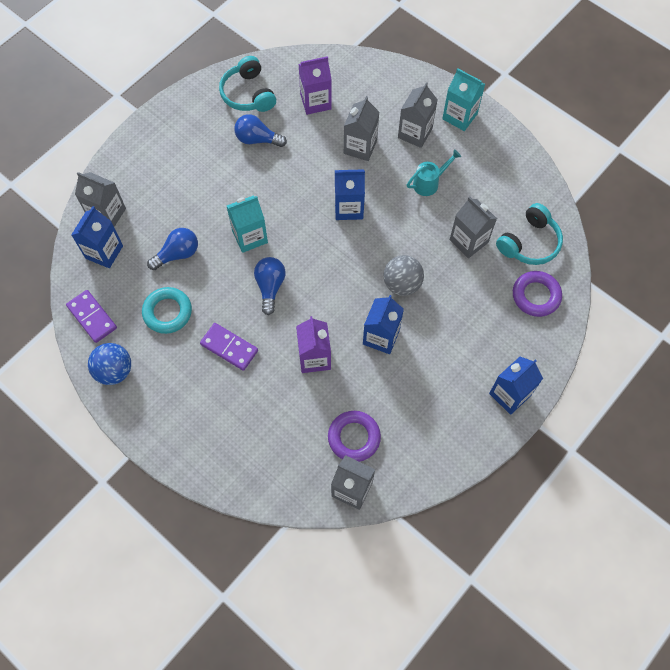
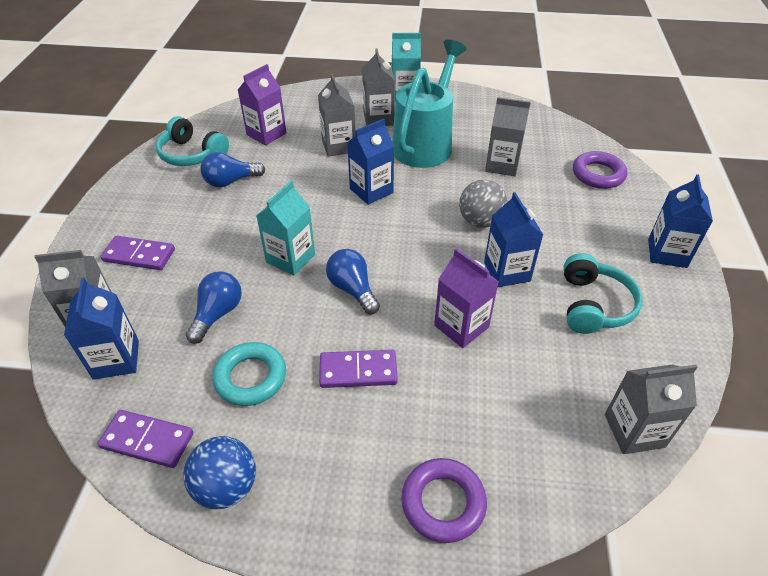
camera: 35 degrees left, 20 degrees down
purple ring [328,411,381,462] -> purple ring moved to [401,458,487,543]
turquoise watering can [407,149,461,196] -> turquoise watering can [392,40,466,168], size x2.19
turquoise headphones [496,203,563,265] -> turquoise headphones moved to [564,253,642,334]
none -> purple domino [100,236,175,270]

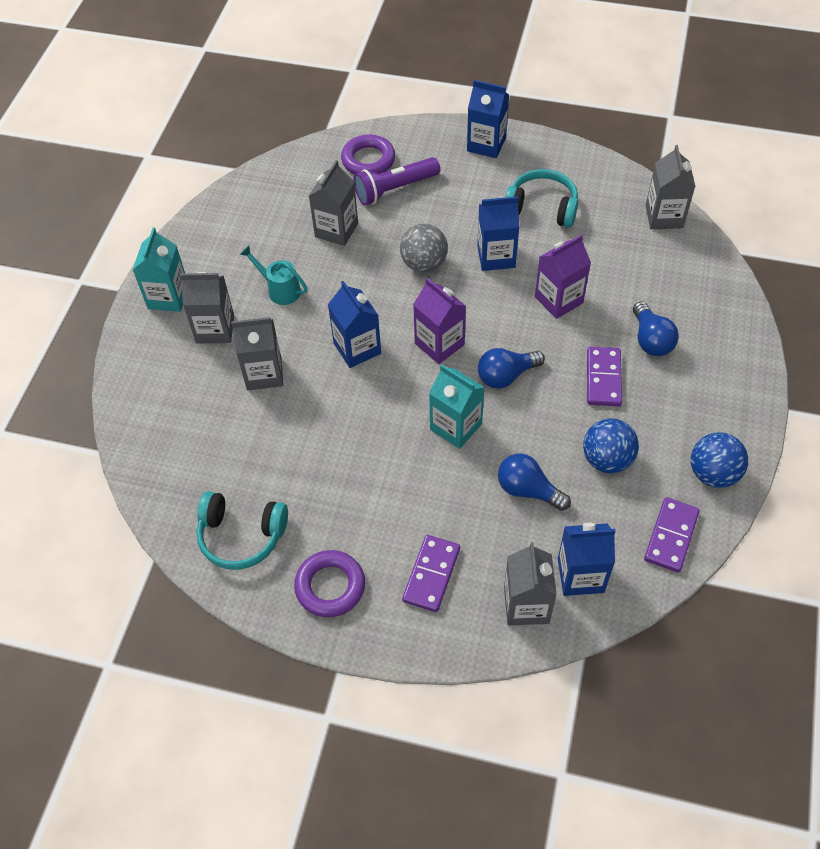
camera: 80 degrees left, 10 degrees up
turquoise headphones [156,116,229,166] -> turquoise headphones turned 60 degrees clockwise [196,491,288,570]
blue light bulb [201,152,265,187] -> blue light bulb moved to [633,301,679,356]
turquoise ring [212,342,286,406] -> blue ball [583,419,639,473]
purple carton [238,64,287,145] -> purple carton moved to [413,278,466,364]
turquoise watering can [392,40,466,168] -> turquoise watering can [240,246,308,305], size x0.46
purple ring [401,458,487,543] -> purple ring moved to [294,550,365,617]
none -> purple flashlight [353,157,440,205]

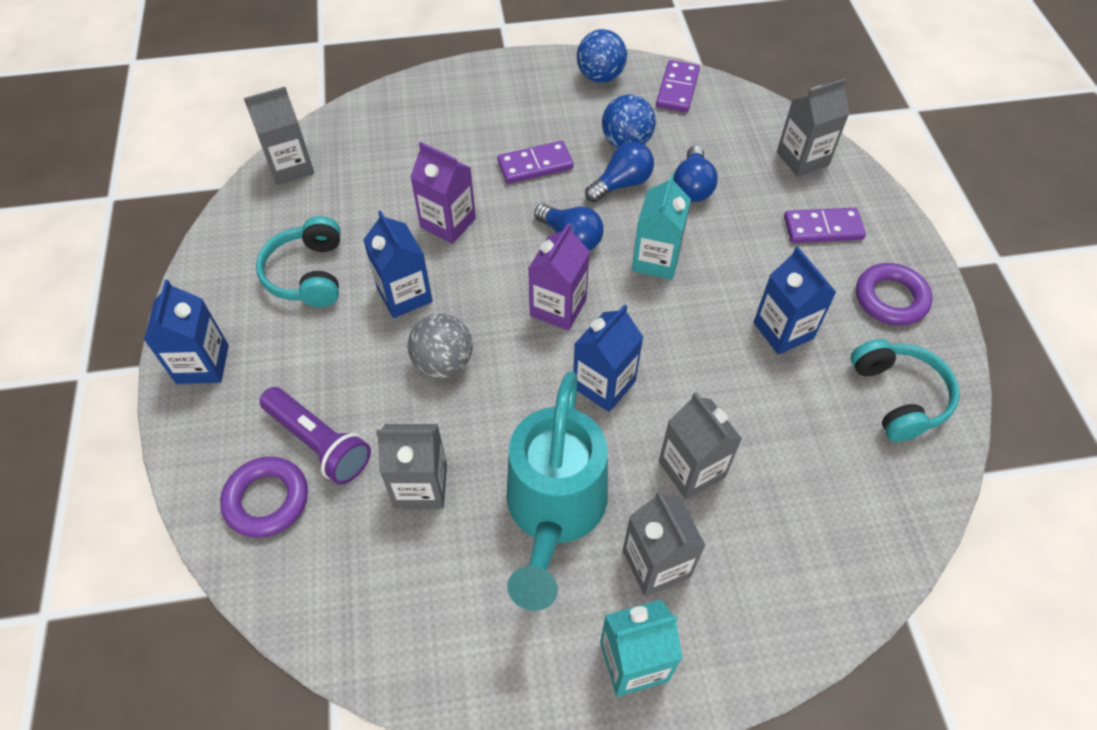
camera: 115 degrees left, 0 degrees up
turquoise watering can [240,246,308,305] -> turquoise watering can [507,371,608,611], size x2.19
blue carton [558,523,616,596] -> blue carton moved to [754,247,837,355]
blue light bulb [633,301,679,356] -> blue light bulb moved to [585,142,654,202]
purple domino [644,497,700,573] -> purple domino turned 75 degrees counterclockwise [656,60,700,112]

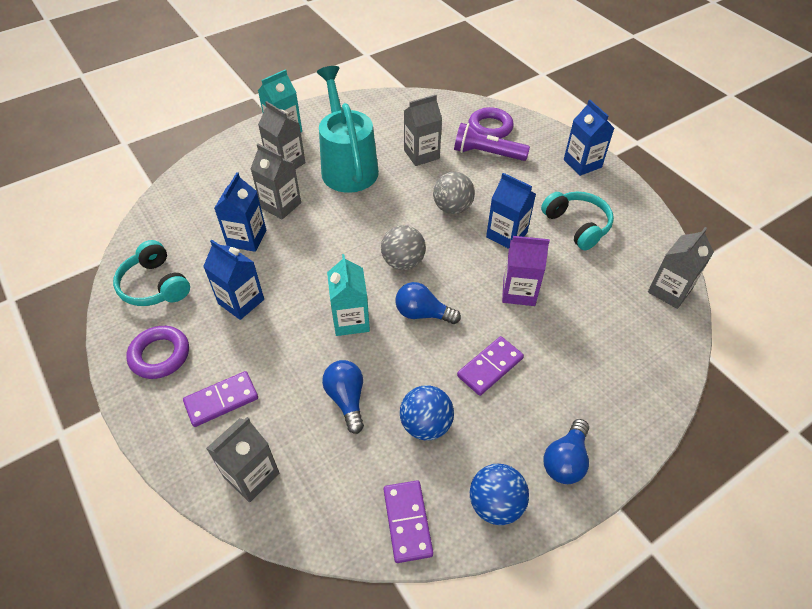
camera: 155 degrees right, 5 degrees down
purple carton [528,223,590,331] -> grey ball [381,225,426,270]
blue carton [573,305,643,412] -> blue carton moved to [214,172,266,252]
blue light bulb [585,142,654,202] -> blue light bulb moved to [544,419,589,484]

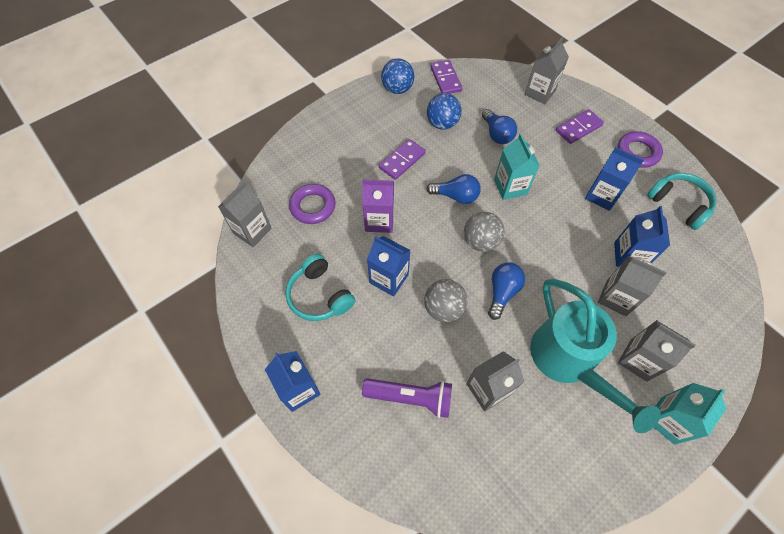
camera: 175 degrees right, 10 degrees up
purple ring [468,107,514,139] -> purple ring moved to [289,184,336,224]
blue light bulb [544,419,589,484] -> blue light bulb moved to [488,262,525,320]

